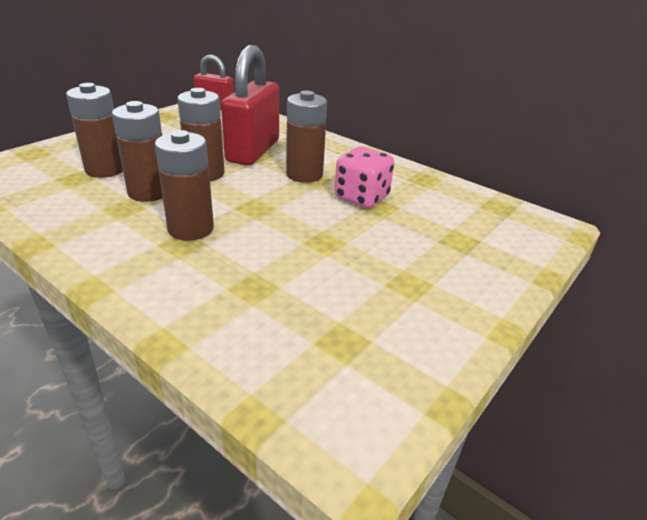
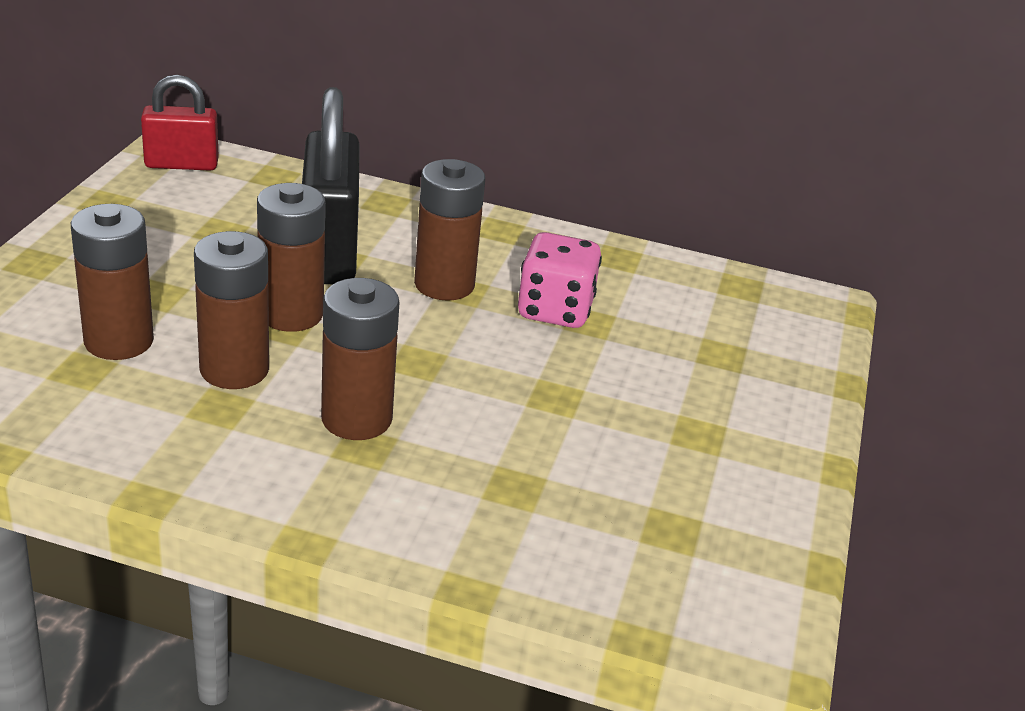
camera: 25 degrees left, 0 degrees up
red padlock [221,45,279,165] -> black padlock [302,87,360,284]

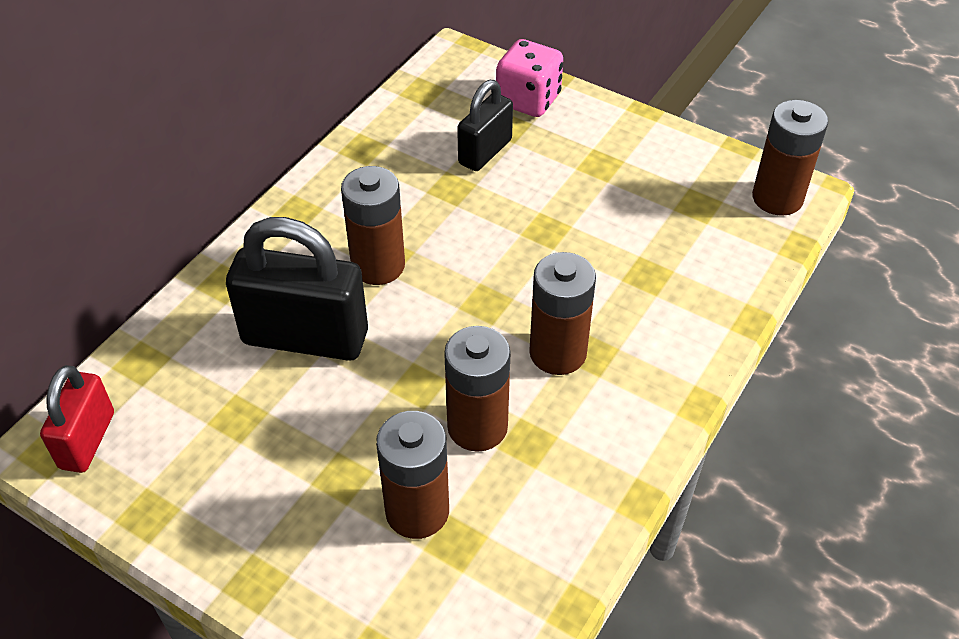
camera: 70 degrees left, 15 degrees up
brown battery [257,183,326,332] -> brown battery moved to [752,100,828,216]
pink dice [518,232,602,328] -> pink dice moved to [496,39,563,117]
none -> black padlock [457,80,513,171]

